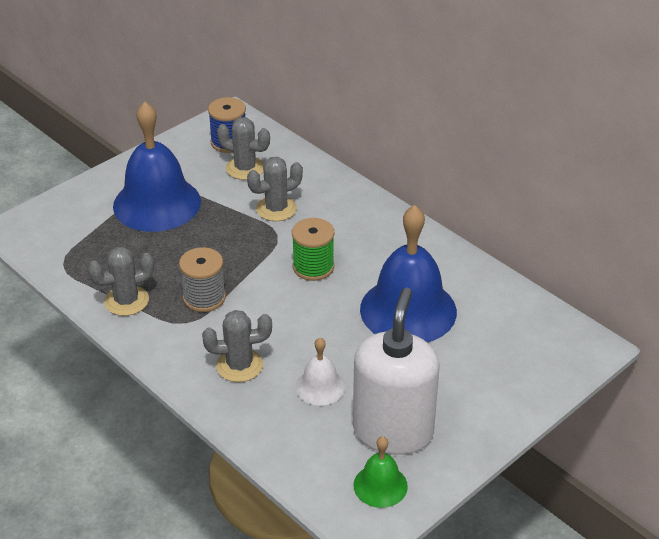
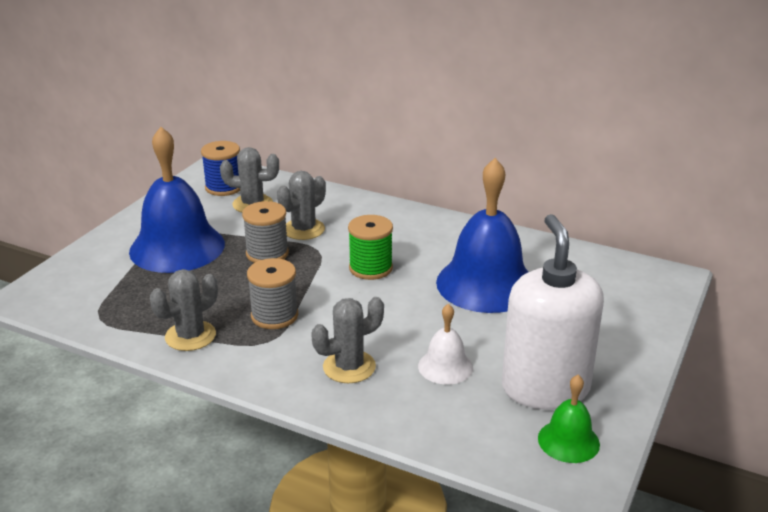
camera: 20 degrees left, 10 degrees down
none -> grey spool [242,201,289,263]

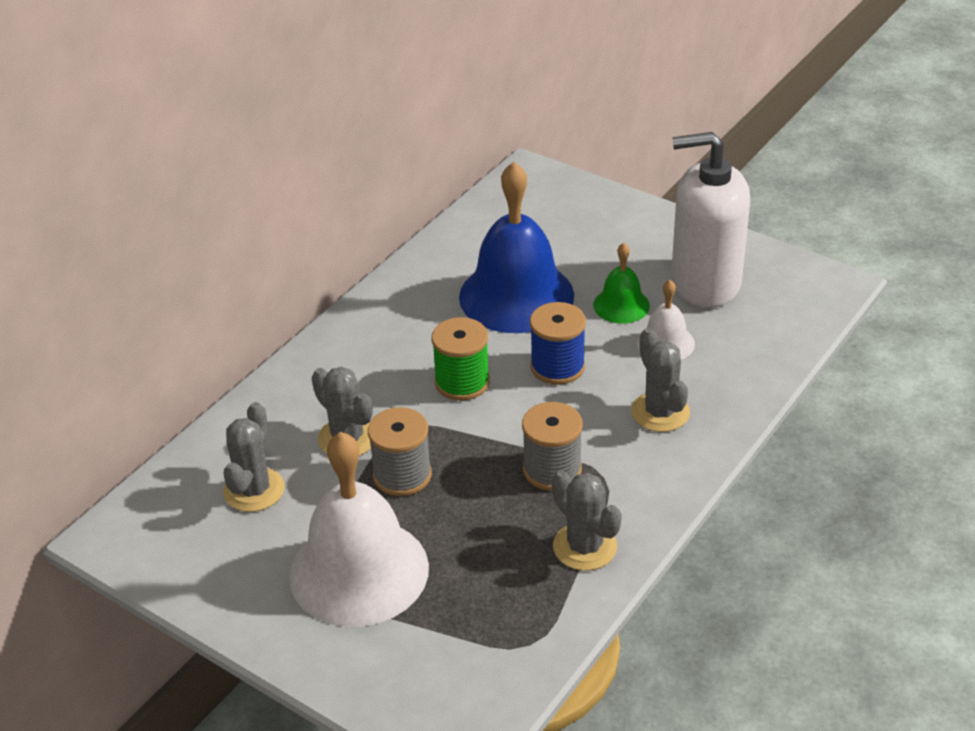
camera: 80 degrees left, 10 degrees up
blue bell [129,127,225,273] -> white bell [289,432,429,627]
blue spool [201,141,240,196] -> blue spool moved to [530,302,586,385]
green bell [538,375,600,463] -> green bell moved to [593,243,650,324]

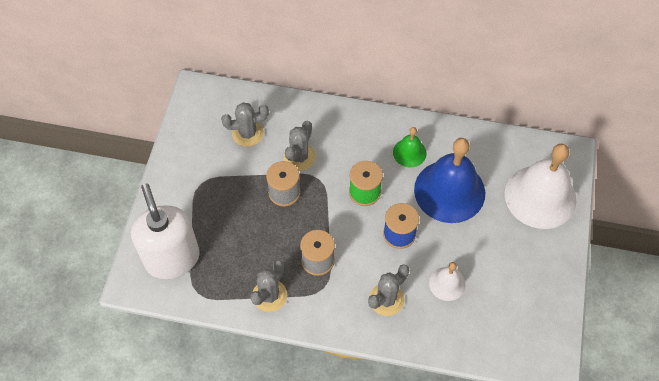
camera: 65 degrees right, 20 degrees up
white bell [289,432,429,627] -> white bell moved to [505,144,576,229]
green bell [593,243,650,324] -> green bell moved to [393,127,427,167]
white soap dispenser [671,132,750,308] -> white soap dispenser moved to [131,183,200,279]

